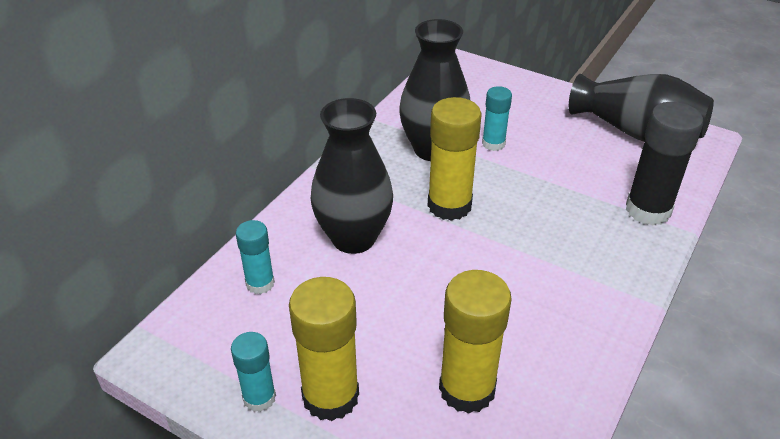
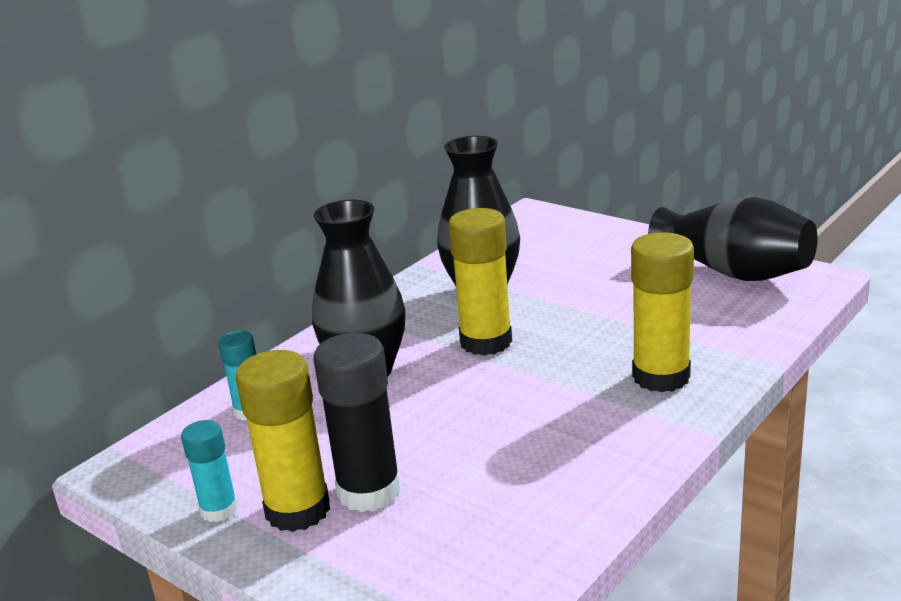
camera: 10 degrees right, 15 degrees down
yellow glue stick [439,270,512,414] -> yellow glue stick moved to [631,232,694,392]
turquoise glue stick [482,86,512,151] -> none
black glue stick [626,102,703,226] -> black glue stick moved to [314,333,401,512]

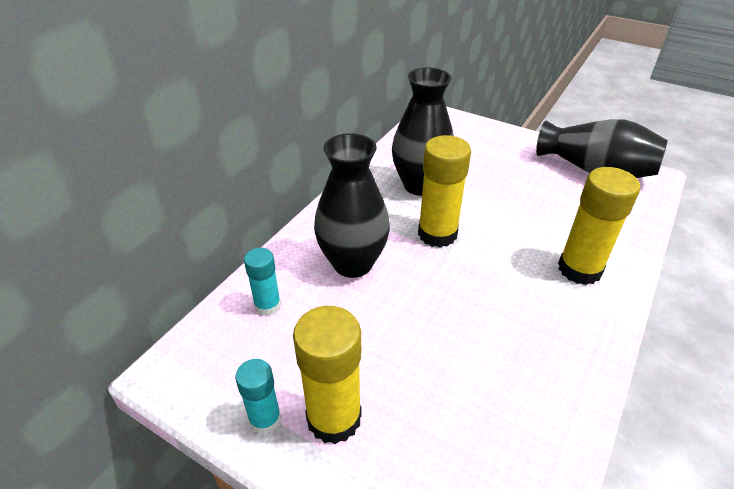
camera: 10 degrees left, 15 degrees up
black glue stick [314,333,401,512] -> none

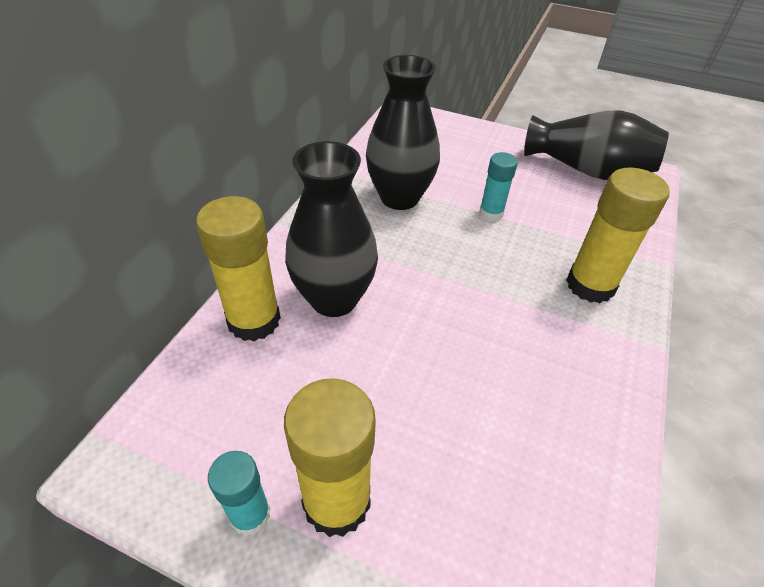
camera: 10 degrees left, 5 degrees up
turquoise glue stick [244,248,281,316] -> turquoise glue stick moved to [479,152,518,221]
yellow glue stick [418,135,471,247] -> yellow glue stick moved to [196,196,281,341]

